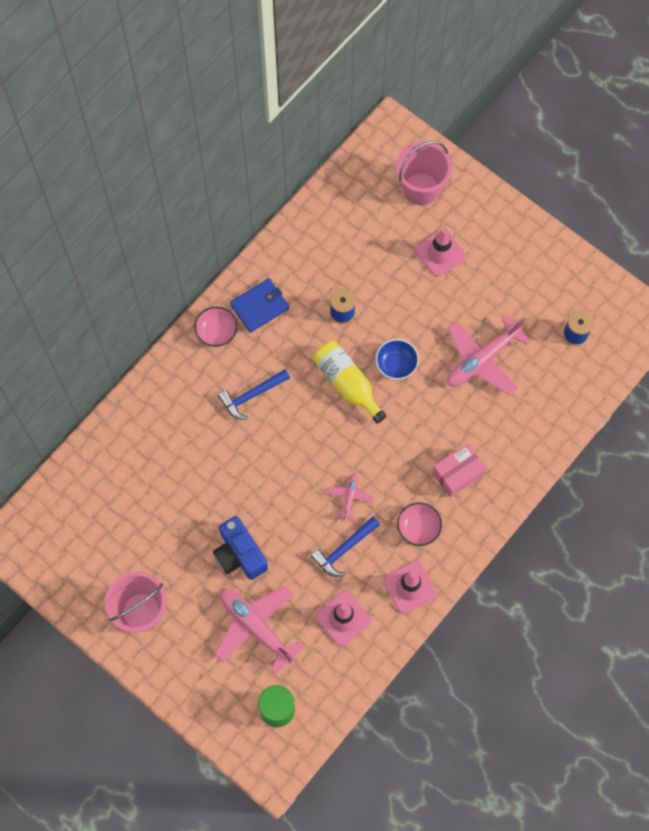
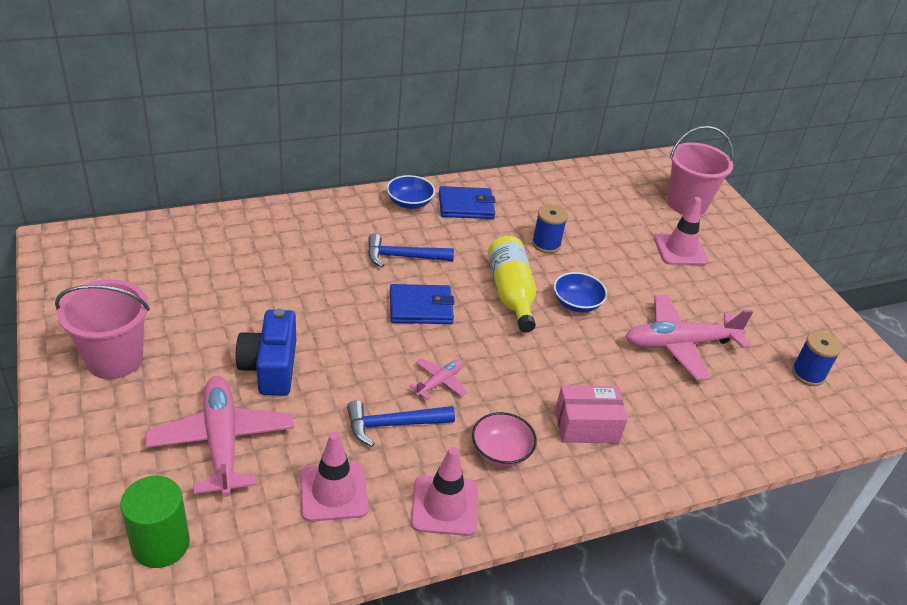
camera: 25 degrees right, 30 degrees down
pink bowl [195,307,238,347] -> blue bowl [387,175,435,209]
none -> blue wallet [390,284,455,324]

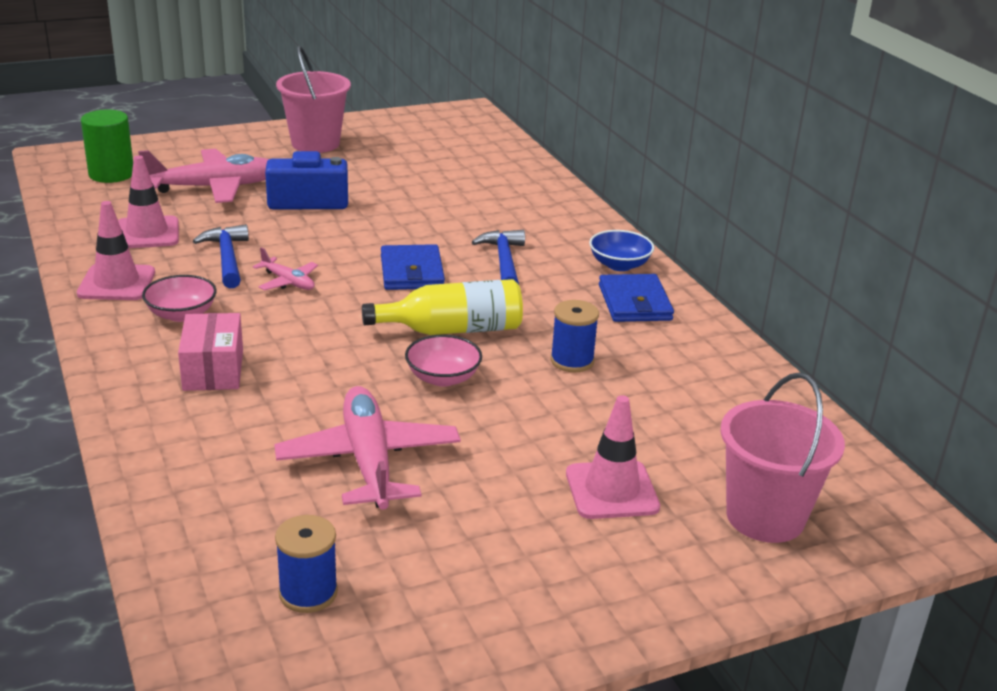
camera: 90 degrees right, 10 degrees down
blue bowl [554,272,607,313] -> pink bowl [405,335,482,387]

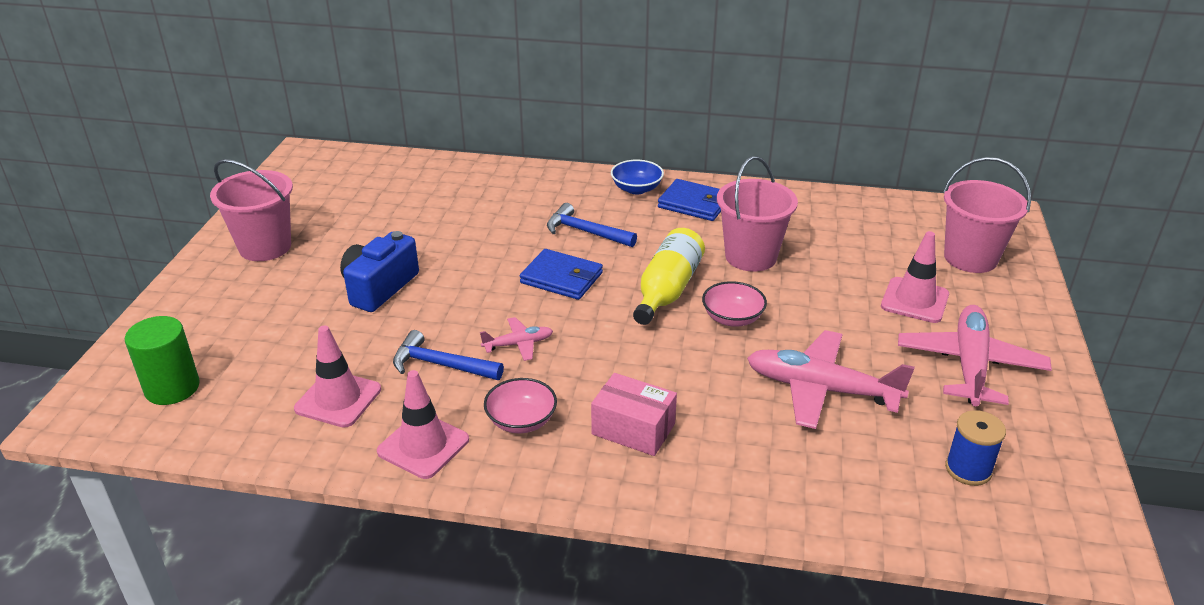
camera: 55 degrees left, 5 degrees up
pink plane [138,149,269,203] -> pink plane moved to [898,305,1052,406]
blue spool [550,300,599,372] -> pink bucket [717,156,798,272]

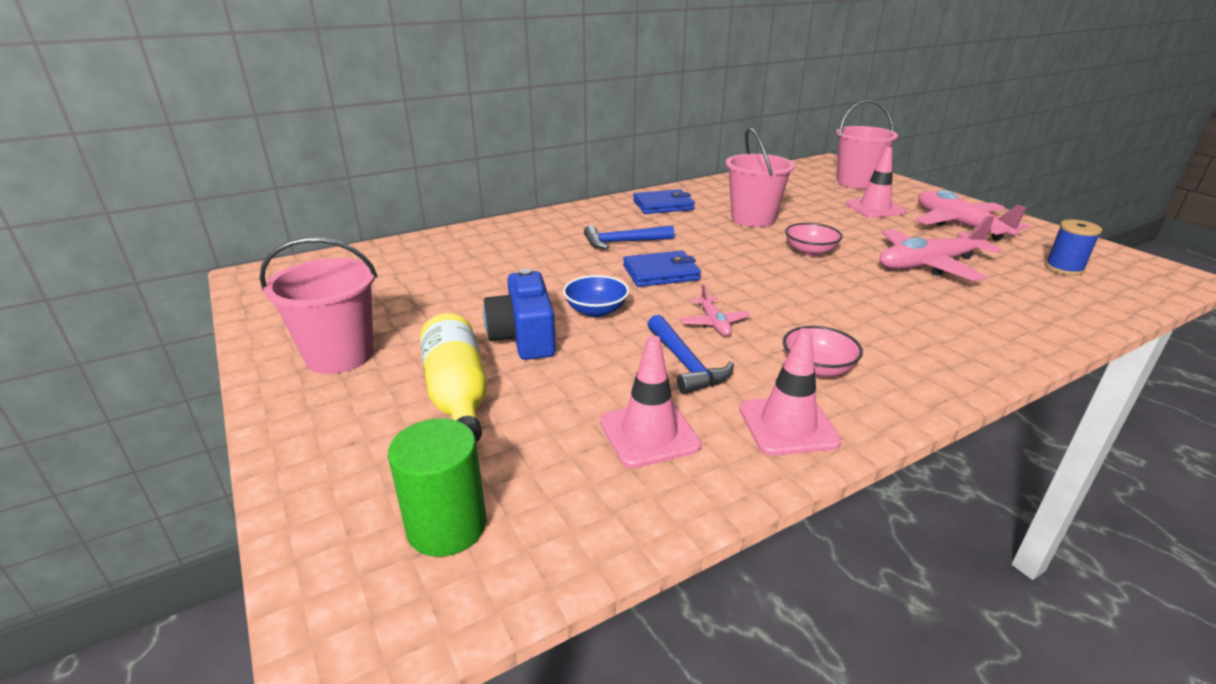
camera: 40 degrees left, 5 degrees down
blue hammer [393,330,504,380] -> blue hammer turned 90 degrees counterclockwise [648,315,734,395]
pink plane [480,317,553,361] -> pink plane turned 135 degrees clockwise [680,284,751,336]
pink box [591,373,677,456] -> none
blue bowl [611,160,664,194] -> blue bowl moved to [563,275,629,317]
yellow bottle [633,228,705,325] -> yellow bottle moved to [420,313,487,442]

